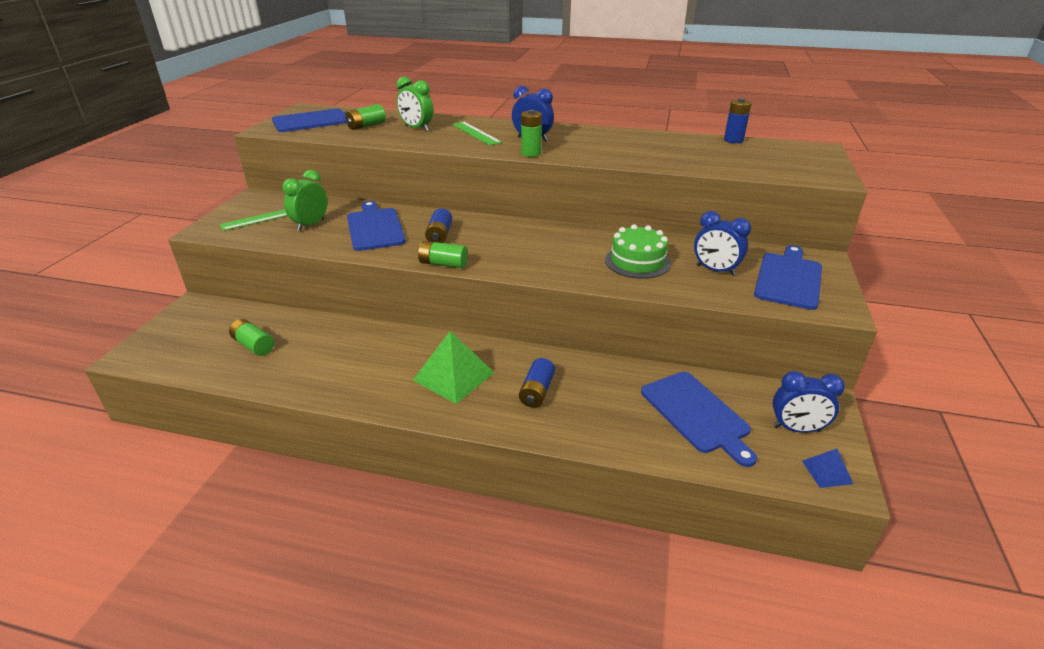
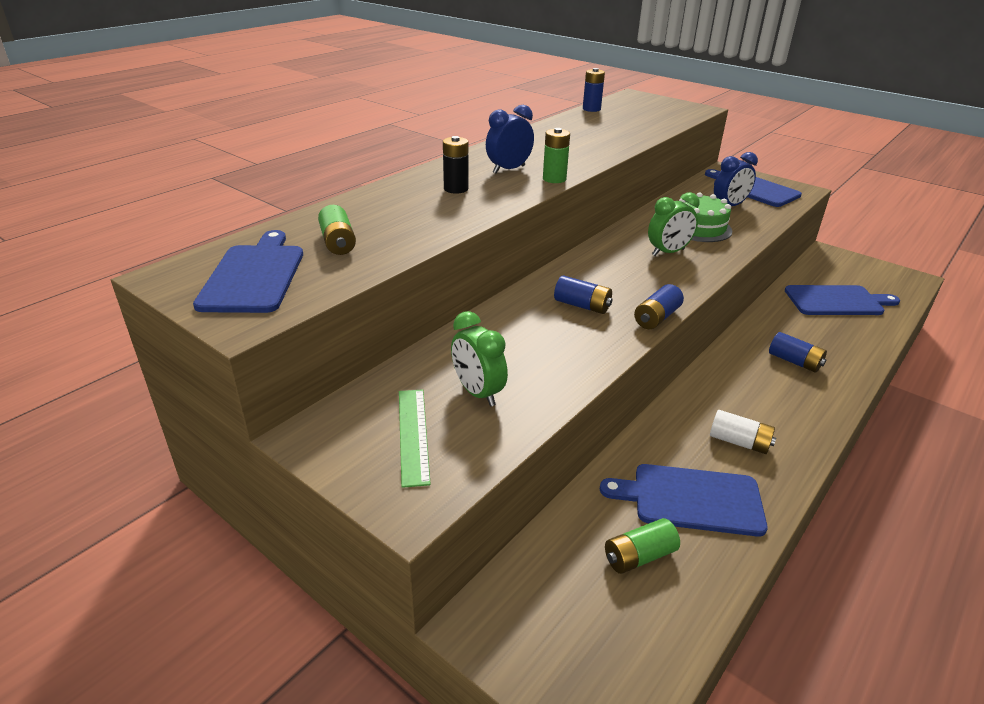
camera: 65 degrees left, 0 degrees up
blue cutting board [347,201,406,251] -> blue cutting board moved to [600,464,768,537]
green clock [397,77,433,132] -> green clock moved to [648,192,699,256]
green pyramid [413,331,495,404] -> none
green battery [418,241,468,268] -> blue battery [634,284,684,329]
green ruler [452,122,502,146] -> black battery [443,136,469,194]
blue clock [773,371,845,433] -> none
blue pyramid [802,449,853,488] -> none
none -> white battery [710,410,776,454]

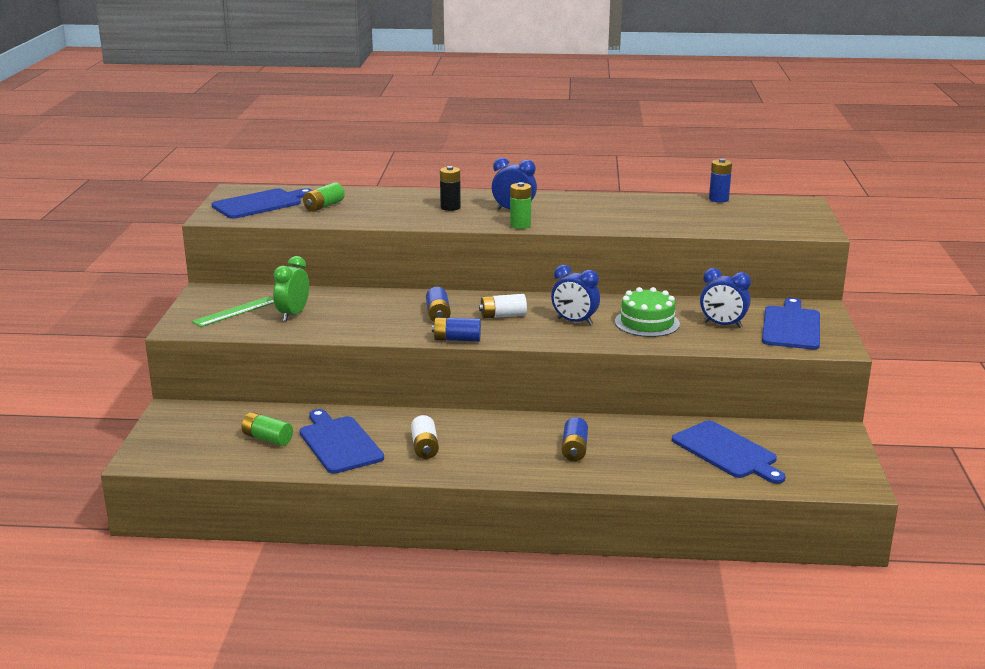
camera: 55 degrees right, 10 degrees down
green clock [648,192,699,256] -> blue clock [551,265,600,325]
none -> white battery [479,294,527,319]

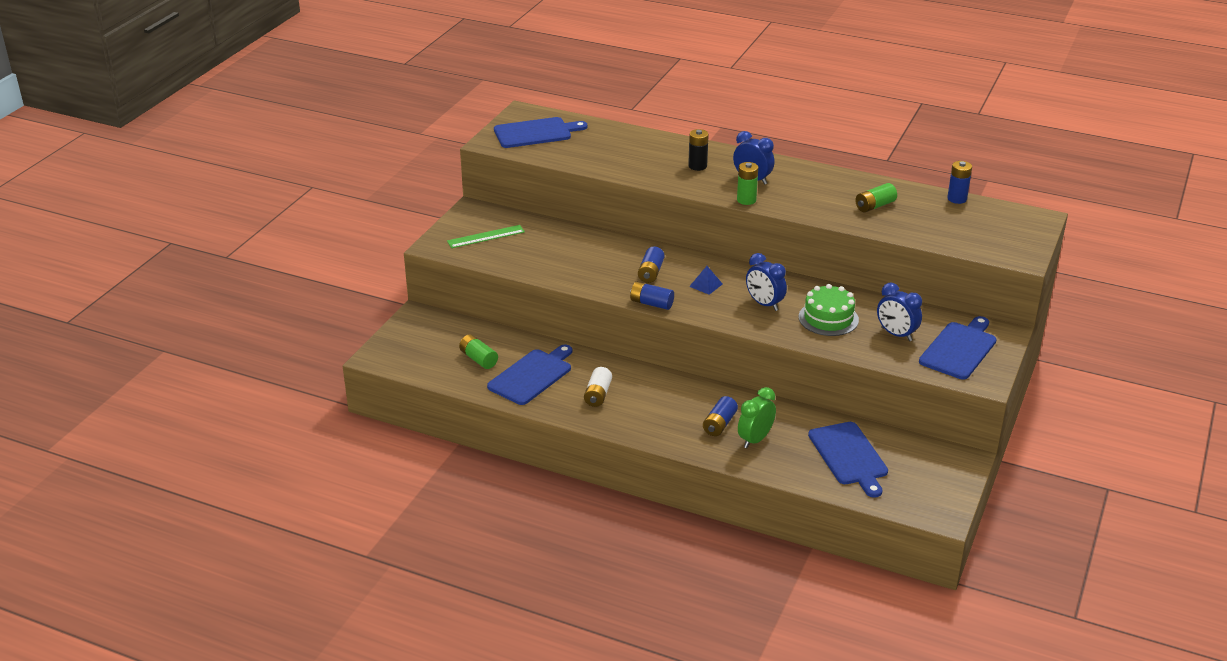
camera: 20 degrees right, 10 degrees up
green clock [273,256,309,321] -> green clock moved to [738,387,776,448]
blue cutting board [300,409,384,474] -> blue cutting board turned 45 degrees clockwise [487,344,572,405]
green battery [303,182,345,212] -> green battery moved to [855,183,897,212]
white battery [479,294,527,319] -> blue pyramid [689,266,722,295]

